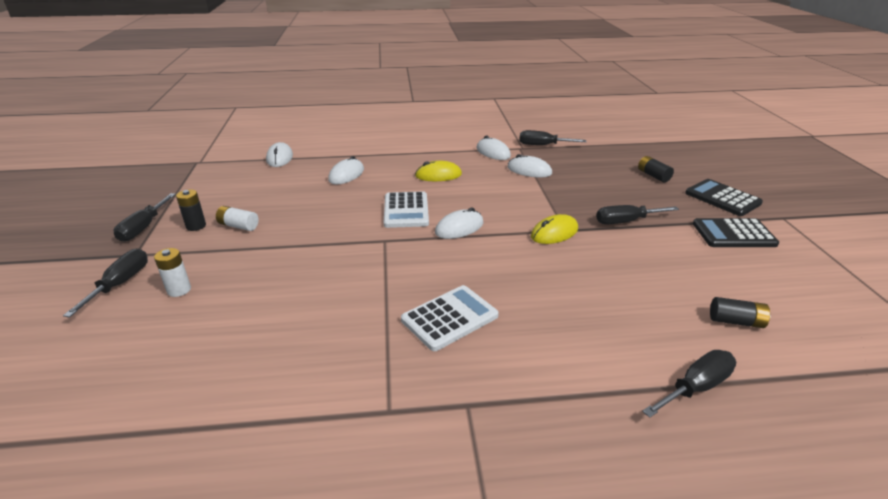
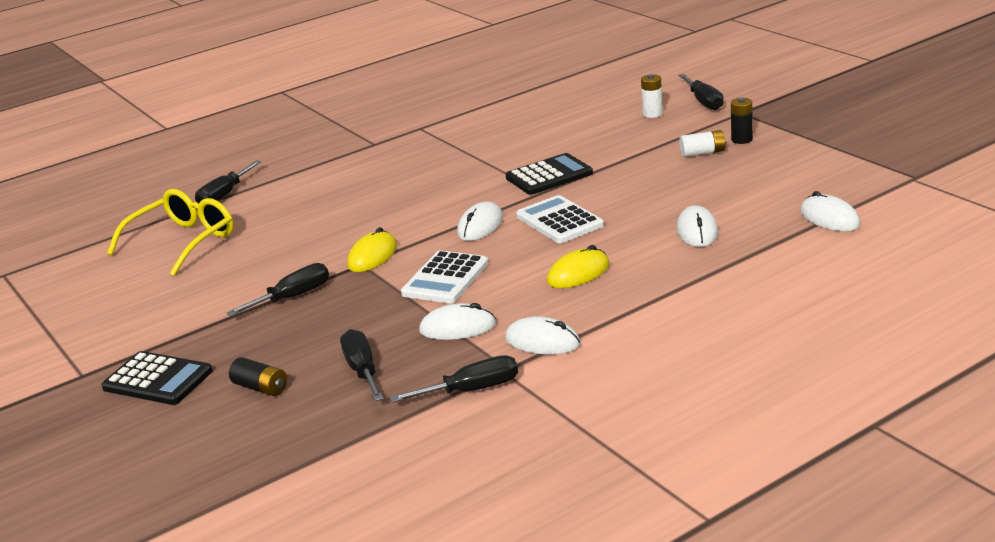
camera: 155 degrees right, 5 degrees down
black screwdriver [114,193,176,242] -> black screwdriver moved to [340,329,384,401]
white calculator [401,285,499,351] -> white calculator moved to [401,250,489,303]
black calculator [693,218,779,247] -> black calculator moved to [505,153,593,195]
black battery [710,297,771,328] -> yellow glasses [107,189,234,276]

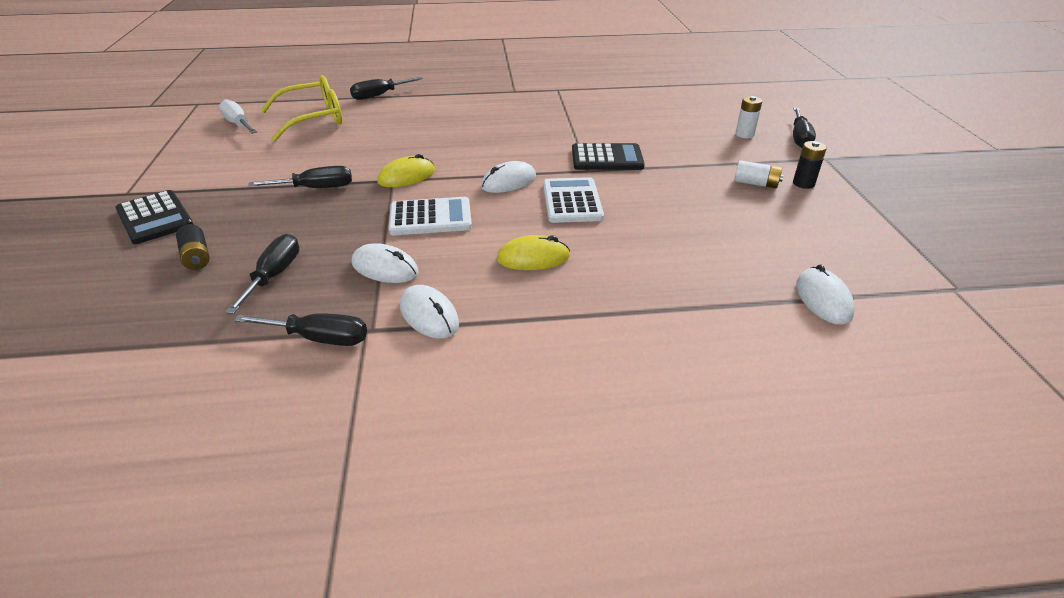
camera: 25 degrees right, 10 degrees up
white calculator [401,250,489,303] -> white calculator turned 150 degrees counterclockwise [389,197,472,235]
white mouse [677,205,718,247] -> none
none -> white screwdriver [219,99,257,134]

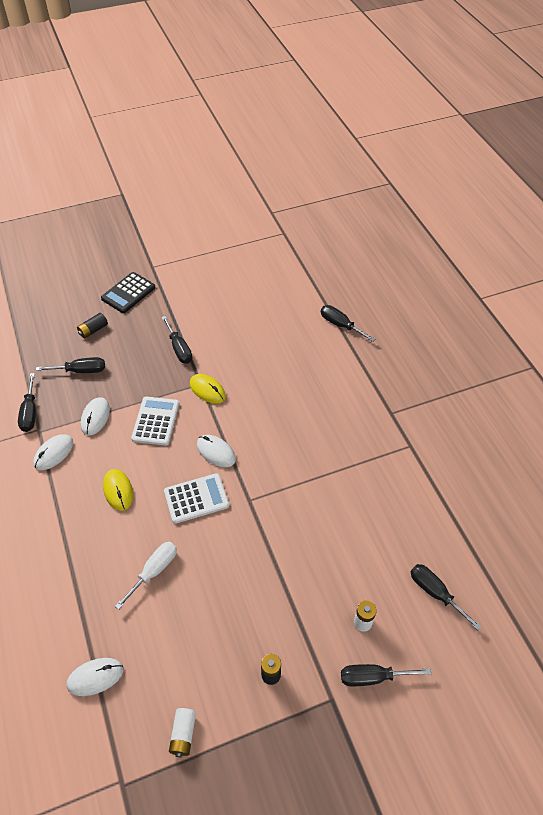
camera: 75 degrees right, 15 degrees up
white screwdriver [219,99,257,134] -> white screwdriver moved to [115,542,177,610]
yellow glasses [261,75,342,141] -> none
white calculator [389,197,472,235] -> white calculator turned 150 degrees counterclockwise [131,397,179,446]
black calculator [572,143,645,170] -> none
white battery [734,160,783,188] -> white battery moved to [169,708,196,757]
none -> black screwdriver [411,564,482,630]

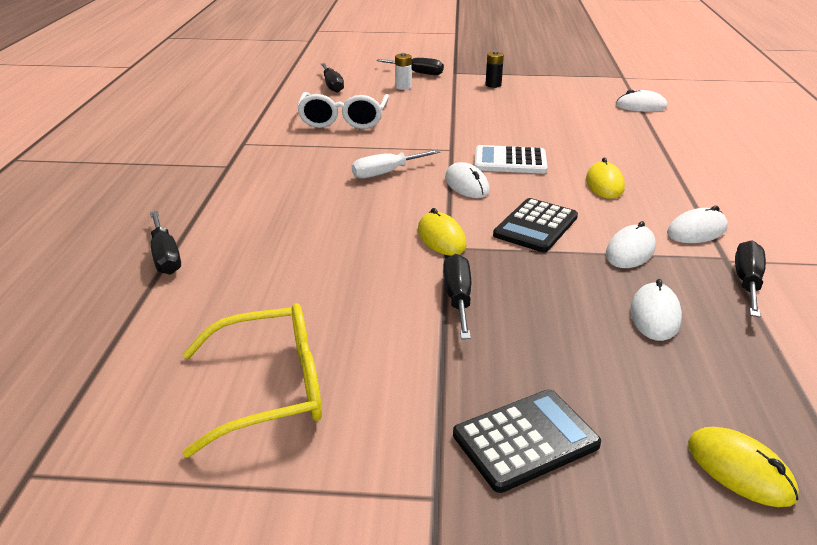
camera: 155 degrees left, 20 degrees down
black screwdriver [36,357,105,373] -> white mouse [630,279,682,341]
black battery [77,313,108,339] -> none
white screwdriver [115,542,177,610] -> white screwdriver moved to [352,150,440,179]
white calculator [131,397,179,446] -> black calculator [493,198,578,252]
white battery [169,708,196,757] -> none
none -> yellow glasses [182,303,322,458]
none -> white glasses [297,92,389,129]
none -> yellow mouse [688,427,799,507]

